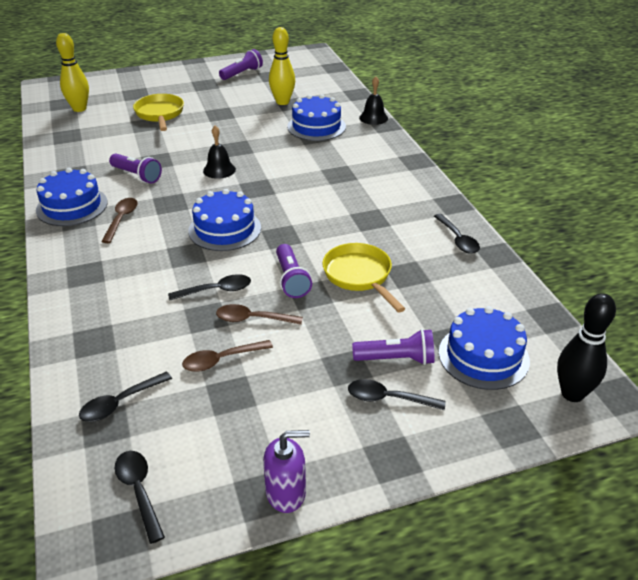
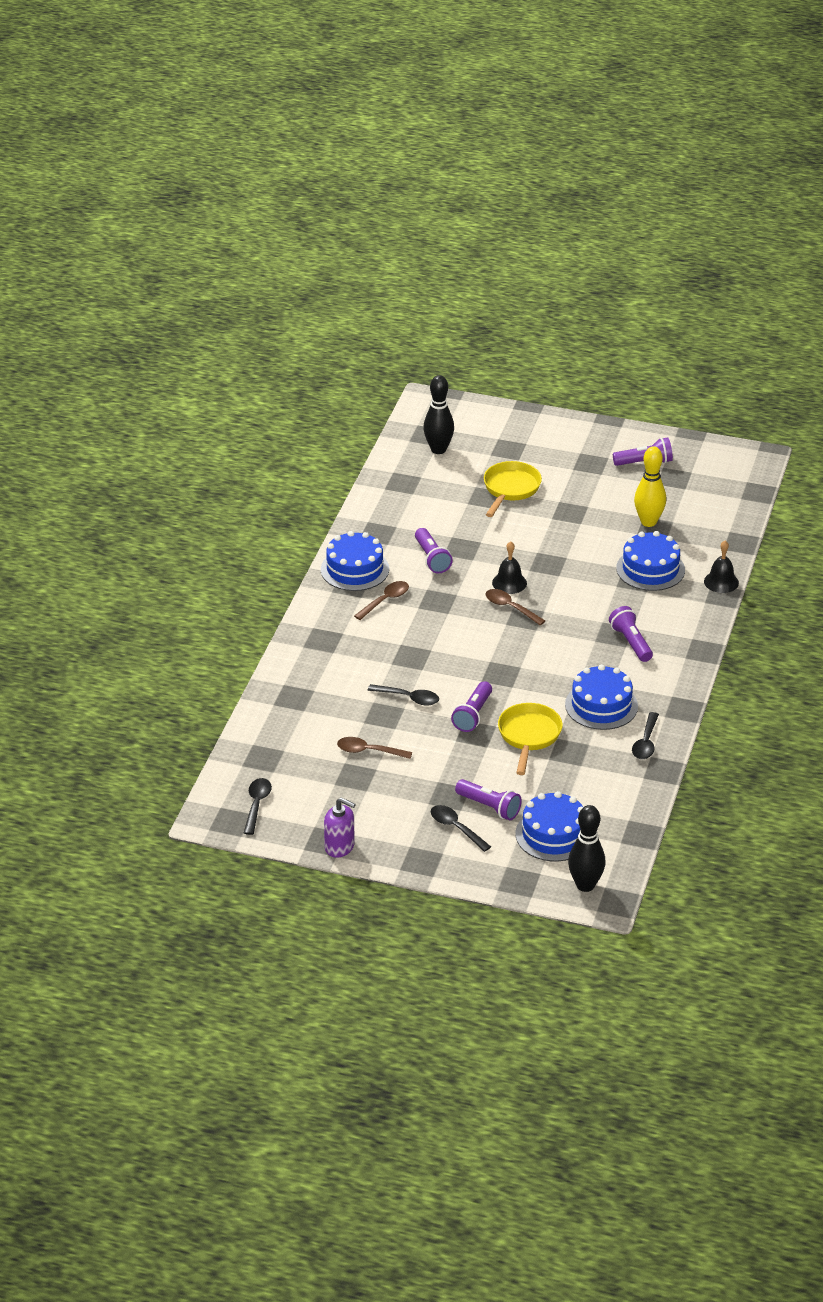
camera: 35 degrees right, 0 degrees up
yellow bowling pin [56,33,89,112] -> black bowling pin [423,375,454,454]
black spoon [79,371,172,422] -> none
blue cake [188,189,261,251] -> blue cake moved to [565,664,638,730]
brown spoon [216,304,303,325] -> brown spoon moved to [486,589,545,625]
none -> purple flashlight [609,606,653,662]

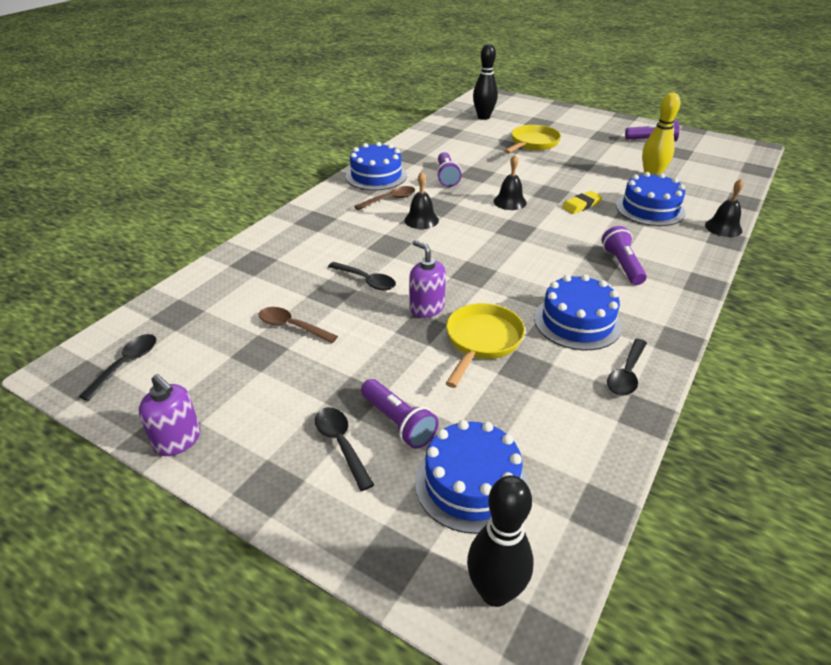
camera: 15 degrees right, 0 degrees up
purple flashlight [451,681,492,732] -> purple soap dispenser [409,240,446,318]
brown spoon [486,589,545,625] -> none
none -> black bell [404,172,439,229]
none -> yellow eraser [562,191,602,214]

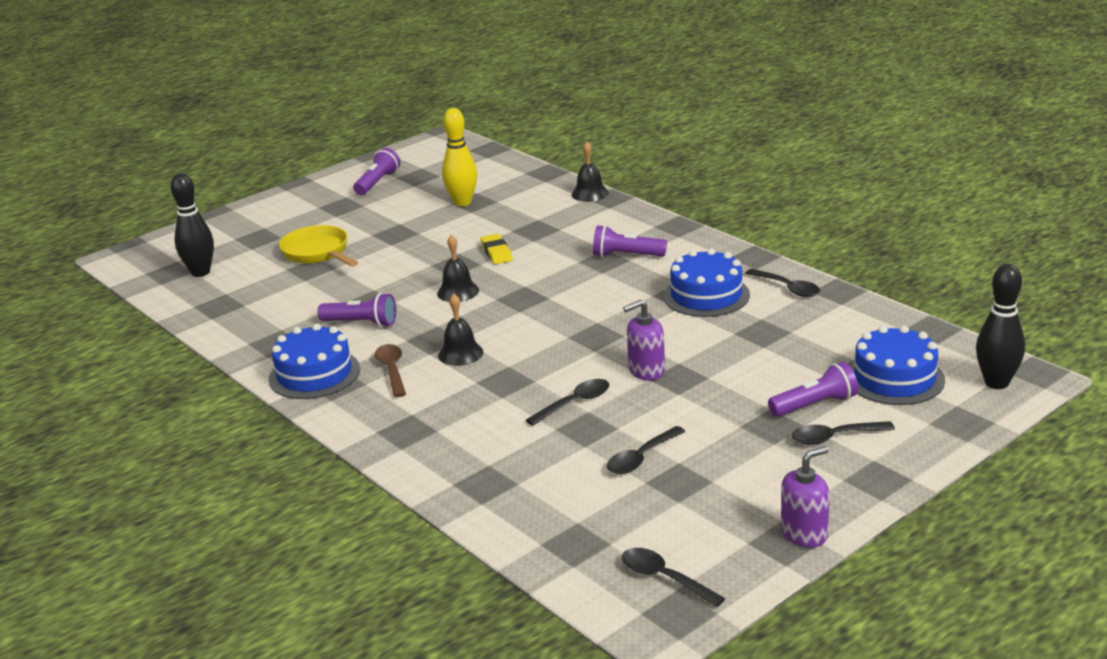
camera: 70 degrees left, 10 degrees down
brown spoon [259,307,338,343] -> black spoon [607,426,685,474]
yellow pan [446,303,525,388] -> none
blue cake [616,172,686,226] -> none

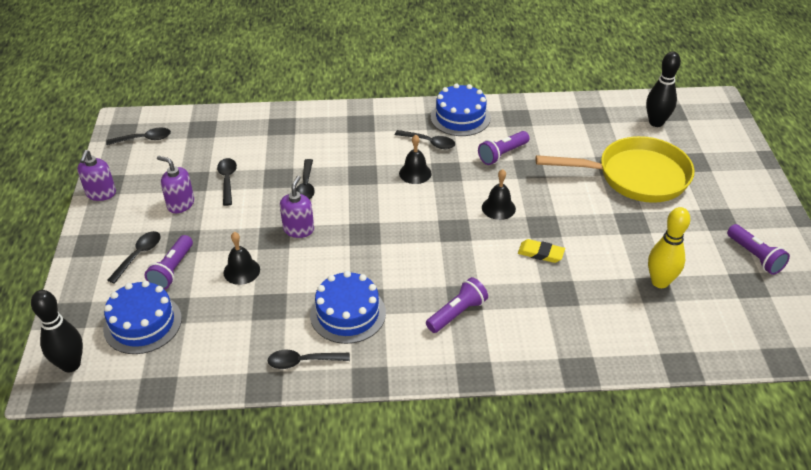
camera: 125 degrees right, 15 degrees up
yellow pan [279,225,358,267] -> yellow pan [536,136,694,203], size x1.59
brown spoon [375,344,406,397] -> black spoon [395,130,455,149]
black bell [572,142,609,202] -> black bell moved to [224,232,260,285]
none -> purple soap dispenser [157,156,194,213]

